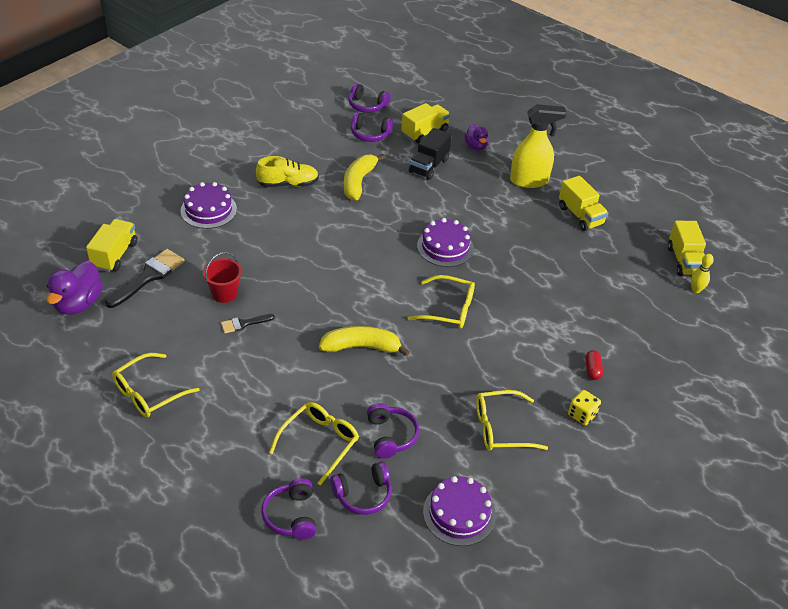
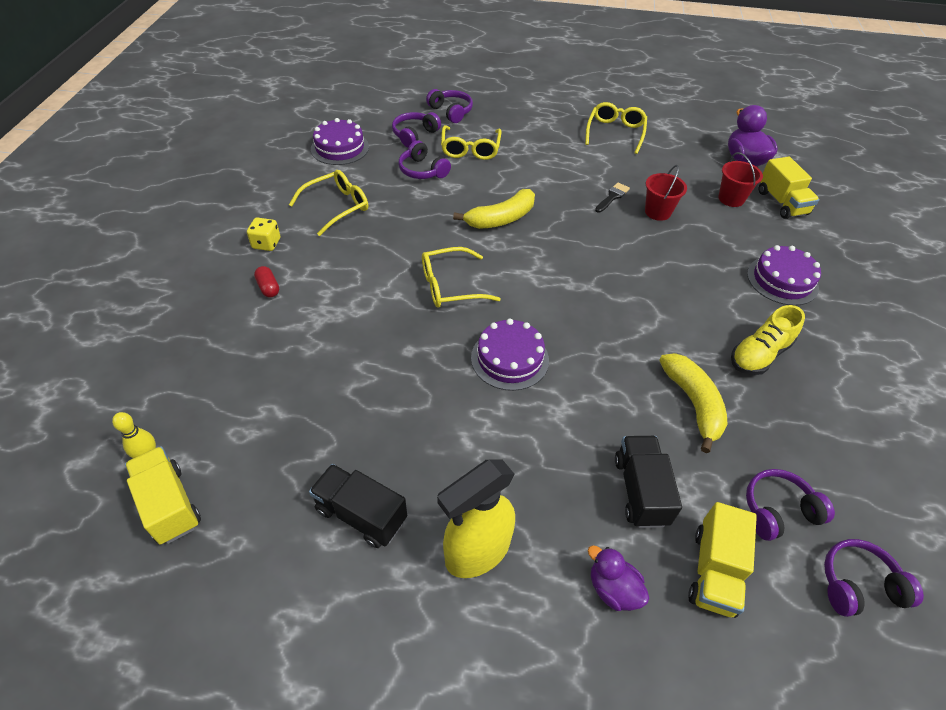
camera: 150 degrees right, 5 degrees up
black brush [105,249,185,308] -> red bucket [718,152,763,207]
yellow truck [559,176,608,231] -> black truck [309,464,407,548]

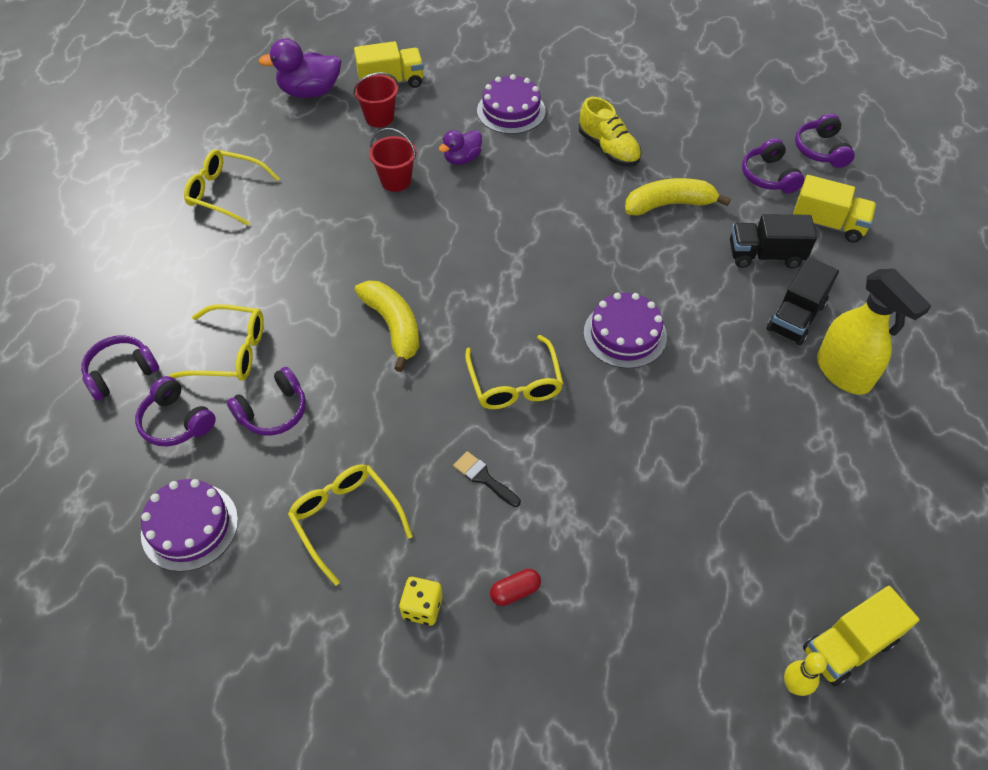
camera: 85 degrees left, 5 degrees up
black truck [309,464,407,548] -> black truck moved to [767,257,839,345]
purple duck [588,545,649,611] -> purple duck moved to [439,130,482,165]
black brush [595,182,630,213] -> black brush moved to [453,451,521,507]

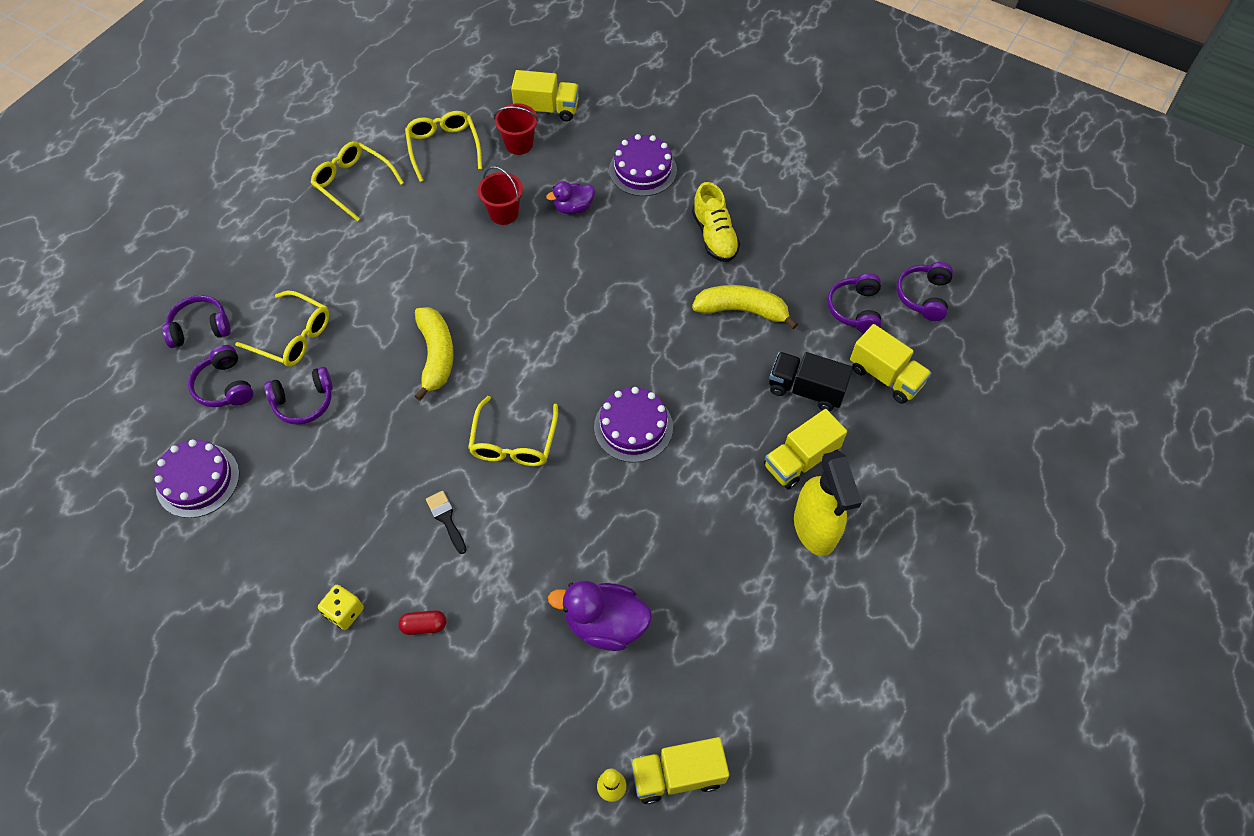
camera: 20 degrees right, 5 degrees up
purple duck [259,38,341,98] -> purple duck moved to [548,580,652,651]
yellow glasses [288,464,413,586] -> yellow glasses moved to [405,111,482,182]
black truck [767,257,839,345] -> yellow truck [764,409,847,489]

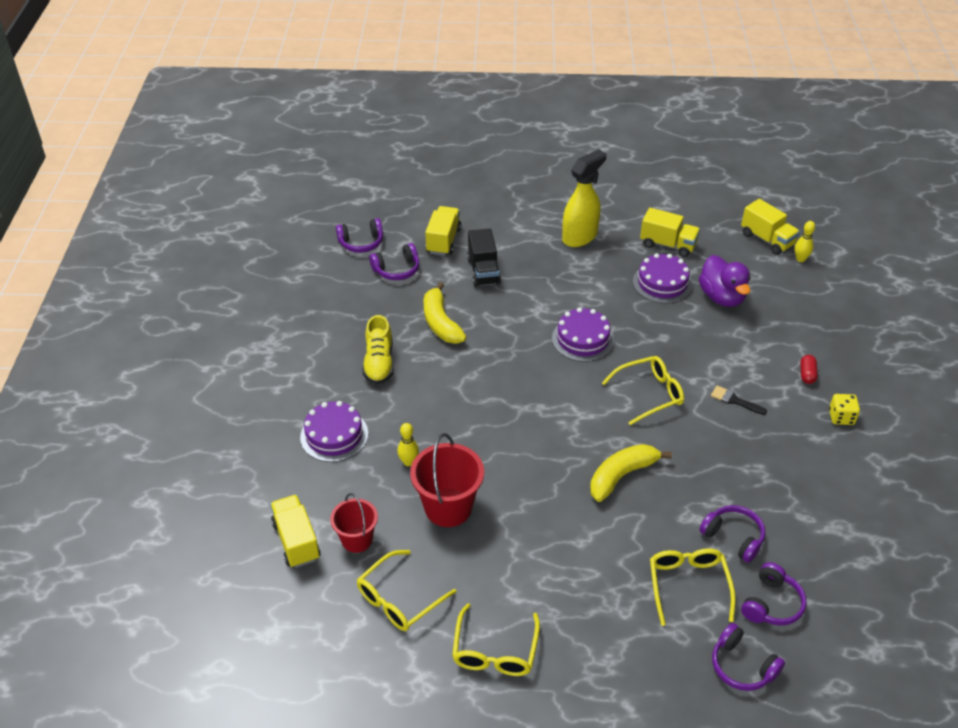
camera: 120 degrees left, 15 degrees down
purple cake [154,439,239,518] -> purple cake moved to [633,253,692,303]
red capsule [398,610,446,635] -> red capsule turned 45 degrees clockwise [800,355,818,384]
black brush [426,491,467,554] -> black brush turned 90 degrees clockwise [711,386,767,415]
red bucket [478,166,523,225] -> red bucket [410,433,484,527], size x1.58
purple duck [546,181,595,214] -> yellow bowling pin [397,423,419,466]
yellow shoe [692,182,740,262] -> yellow shoe turned 135 degrees clockwise [362,315,394,385]
yellow truck [764,409,847,489] -> yellow truck moved to [640,208,700,257]

